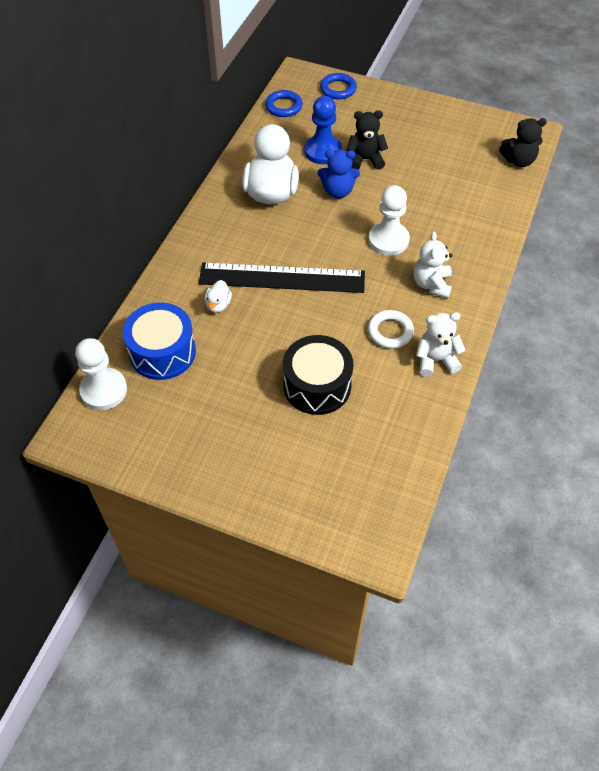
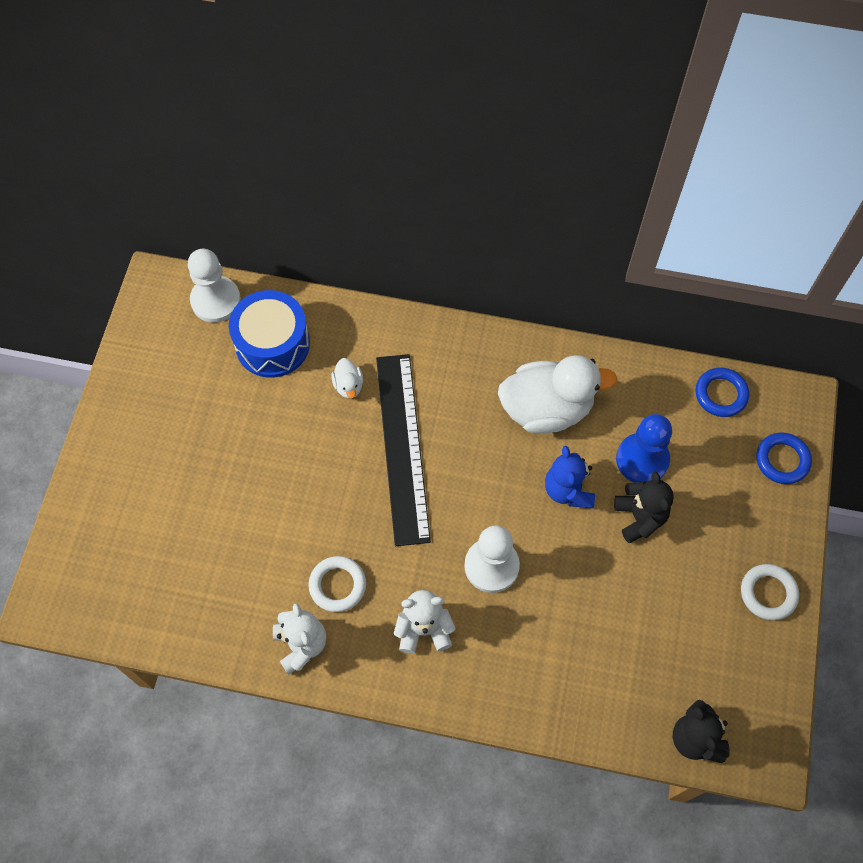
camera: 80 degrees right, 10 degrees up
white duck [205,280,232,313] -> white duck turned 105 degrees counterclockwise [331,358,363,399]
black drum [283,335,353,415] -> none
none -> white ring [741,564,799,620]

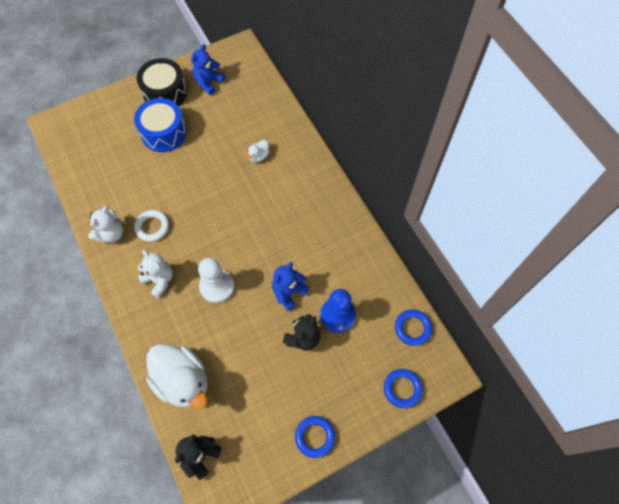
camera: 50 degrees right, 0 degrees up
white pawn [188,249,241,323] -> none
blue drum [229,290,310,378] -> blue drum moved to [134,98,187,152]
black ruler [376,354,431,546] -> none
white duck [498,355,618,434] -> white duck moved to [146,344,207,409]
white ring [741,564,799,620] -> blue ring [295,416,335,458]
none -> black drum [137,58,187,106]
none -> blue teddy bear [191,44,225,95]

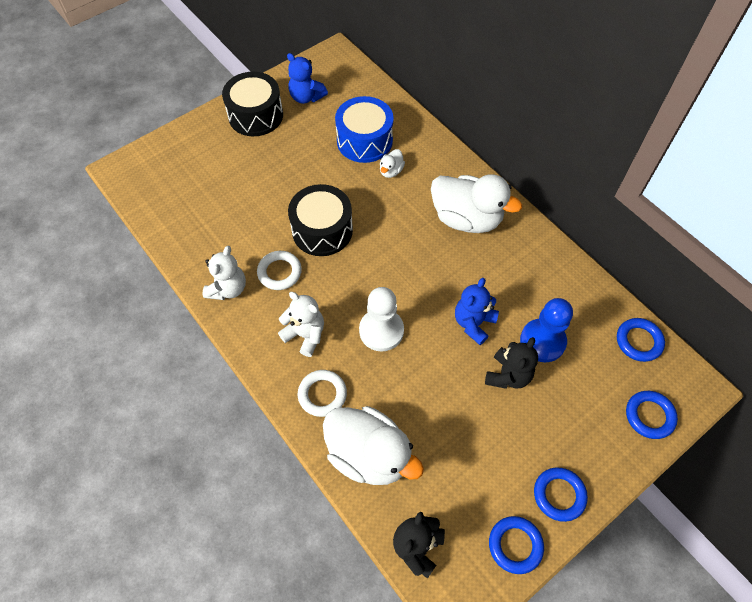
camera: 10 degrees left, 5 degrees down
blue drum [134,98,187,152] -> blue drum moved to [335,96,394,163]
blue teddy bear [191,44,225,95] -> blue teddy bear turned 75 degrees counterclockwise [287,53,328,104]
none -> black drum [288,184,353,256]
none -> white ring [298,370,347,417]
none -> white duck [431,174,522,233]
none -> blue ring [489,516,544,574]

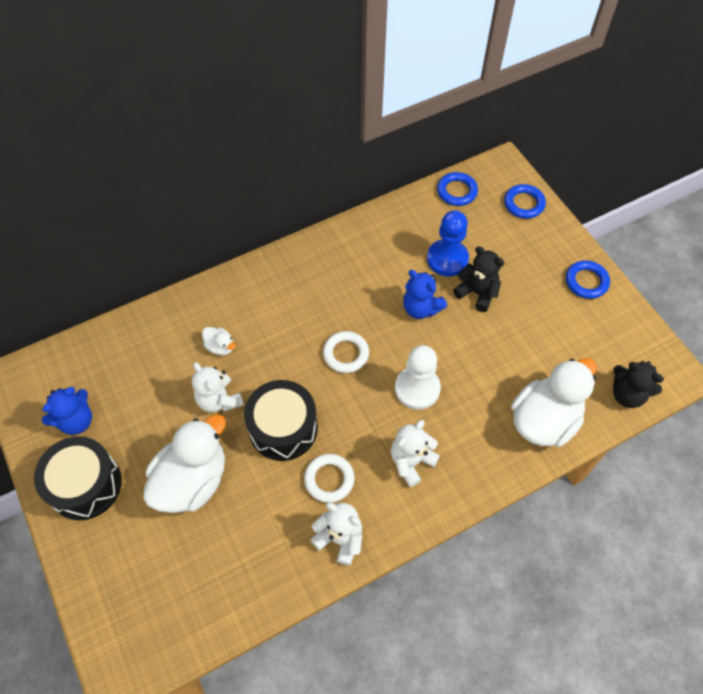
camera: 80 degrees left, 0 degrees up
white ring [298,370,347,417] -> white ring moved to [323,331,369,373]
blue drum [335,96,394,163] -> none
white duck [431,174,522,233] -> white duck moved to [143,414,226,513]
blue ring [489,516,544,574] -> none
none -> white teddy bear [192,362,244,413]

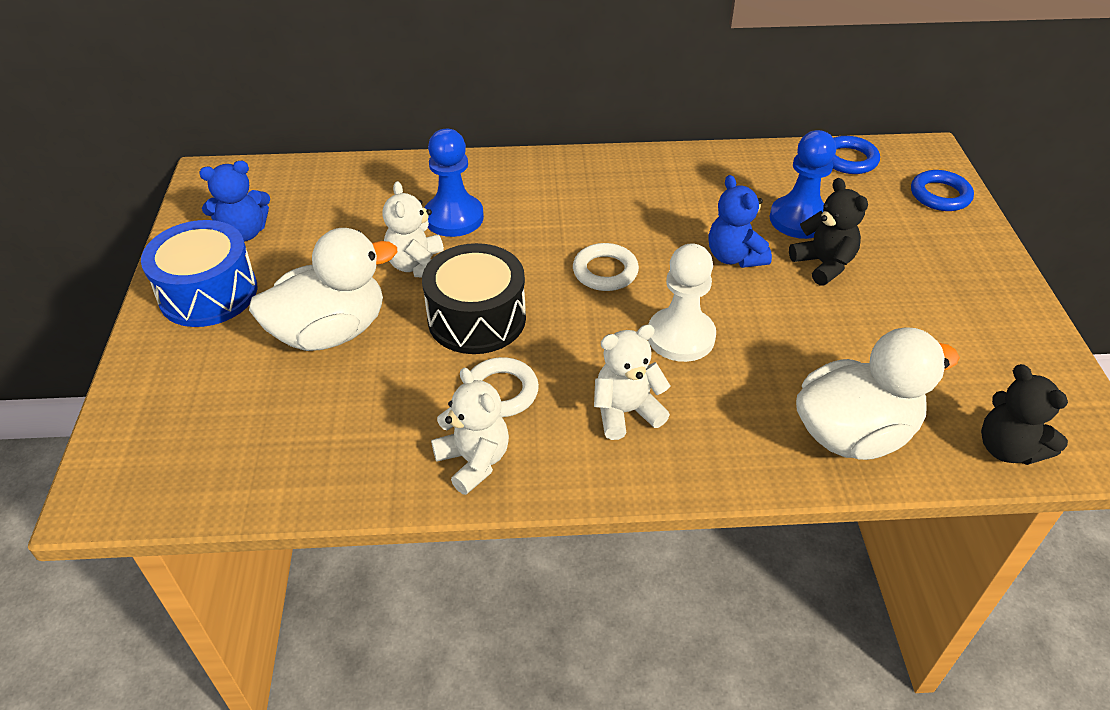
camera: 25 degrees right, 15 degrees down
black drum [34,436,122,520] -> blue drum [141,220,257,327]
white duck [202,327,236,355] -> blue pawn [425,129,484,237]
blue ring [566,260,610,299] -> none

